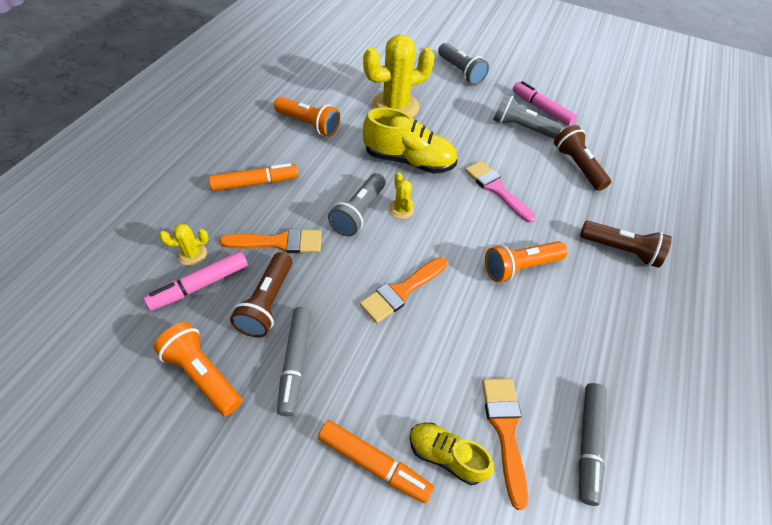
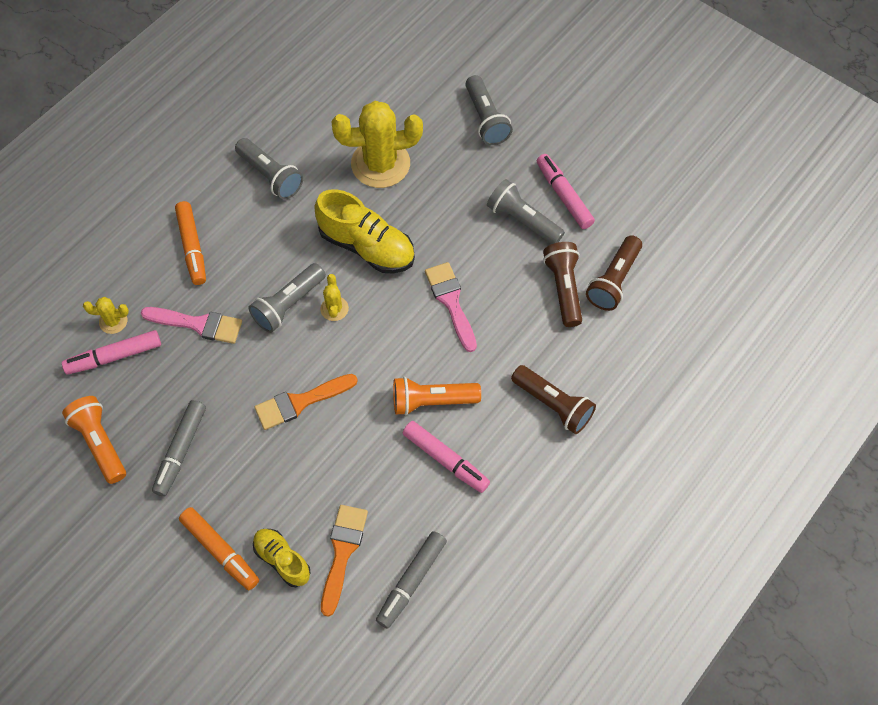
camera: 20 degrees right, 10 degrees up
orange marker [209,163,299,191] -> orange marker turned 75 degrees clockwise [175,201,206,285]
orange brush [219,228,322,253] -> pink brush [141,307,242,344]
brown flashlight [230,252,292,338] -> brown flashlight moved to [586,235,642,311]
orange flashlight [274,97,340,136] -> grey flashlight [235,138,303,200]
none -> pink marker [402,421,490,493]

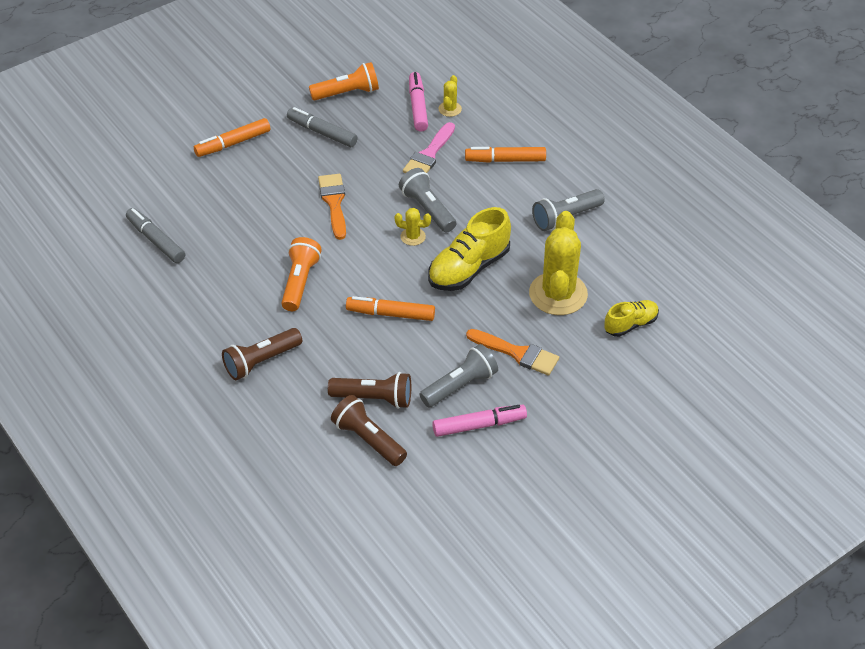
camera: 105 degrees right, 15 degrees down
yellow shoe [253,529,310,587] -> yellow shoe moved to [604,300,659,337]
orange brush [321,505,368,617] -> orange brush moved to [466,329,559,376]
pink marker [402,421,490,493] -> none
pink brush [425,262,477,352] -> orange marker [346,296,435,321]
grey flashlight [465,75,513,145] -> none

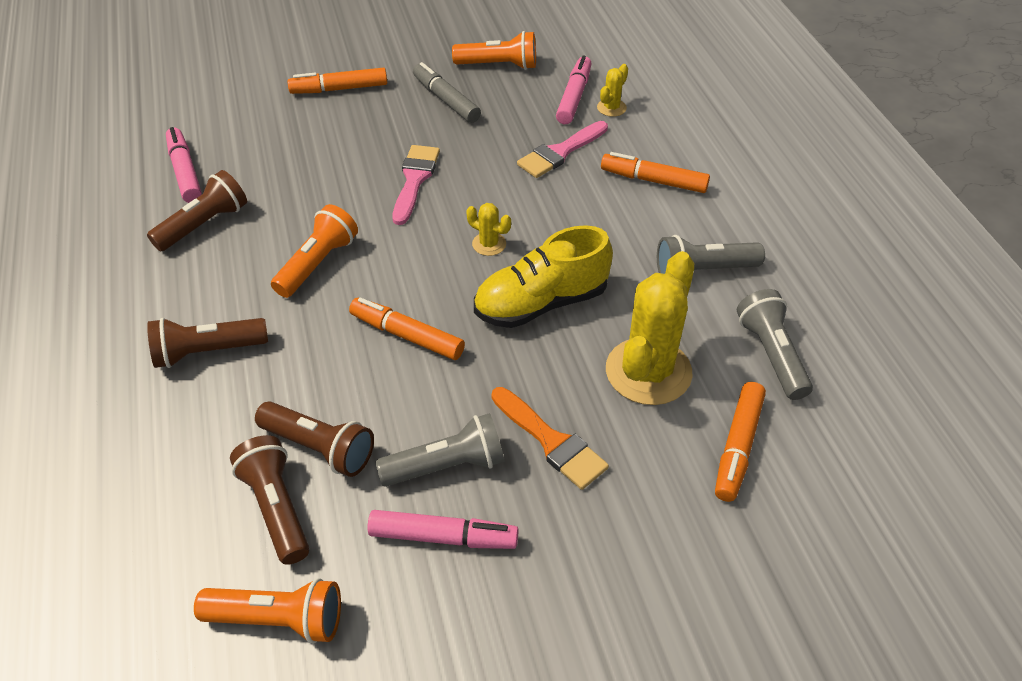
camera: 20 degrees right, 0 degrees up
grey marker [126,208,185,263] -> pink marker [166,127,202,203]
orange brush [318,174,346,240] -> pink brush [393,145,440,225]
grey flashlight [399,168,456,232] -> grey flashlight moved to [737,289,813,400]
yellow shoe [604,300,659,337] -> orange marker [715,382,766,502]
none -> brown flashlight [147,170,247,251]
none -> orange flashlight [194,578,341,644]

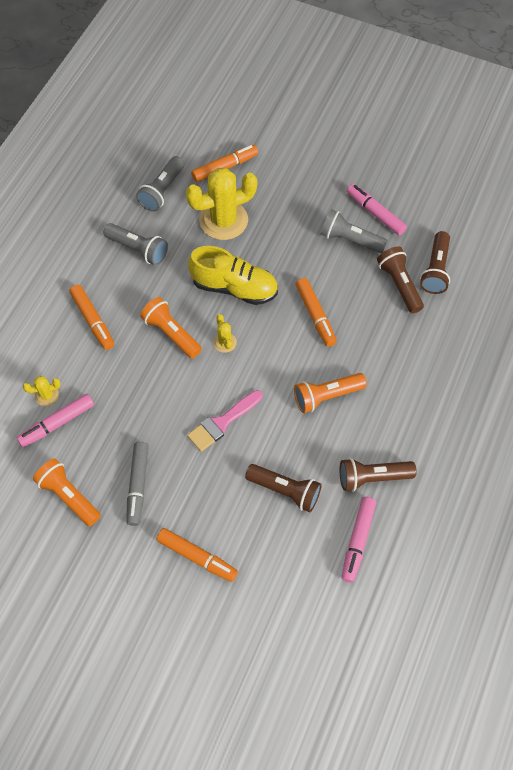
camera: 140 degrees left, 15 degrees up
brown flashlight [147,318,268,368] -> brown flashlight moved to [245,464,322,512]
orange flashlight [194,578,341,644] -> orange flashlight moved to [140,297,202,359]
orange brush [492,387,609,490] -> none
pink brush [517,121,608,178] -> none

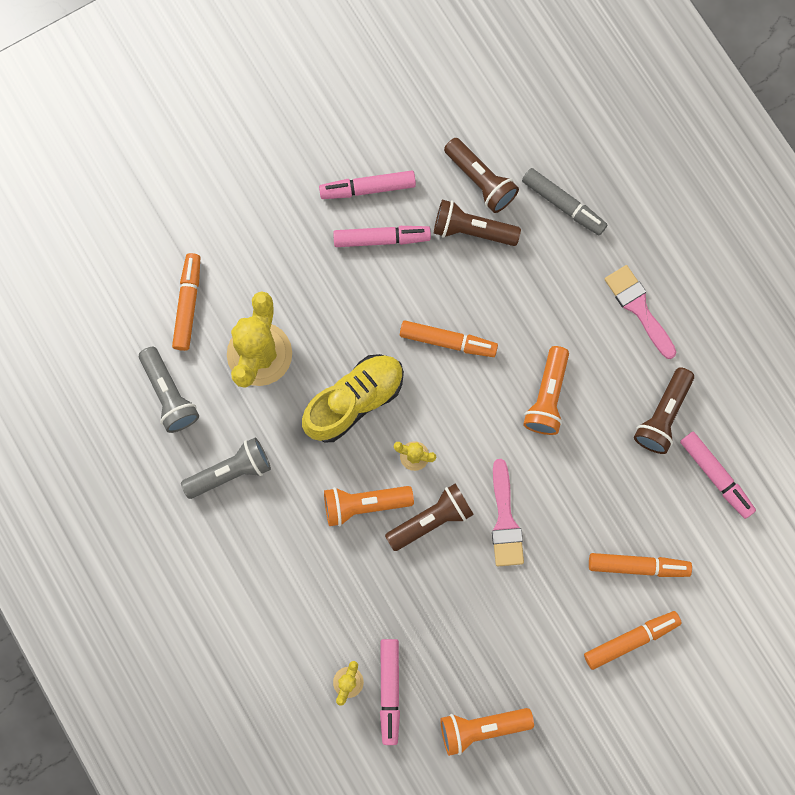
camera: 55 degrees left, 15 degrees up
orange marker [69,285,114,350] -> orange marker moved to [589,553,692,577]
grey marker [126,442,149,526] -> grey marker moved to [522,168,608,236]
brown flashlight [245,464,322,512] -> brown flashlight moved to [385,483,474,551]
grey flashlight [321,209,388,253] -> pink marker [333,226,431,247]
none -> pink brush [605,265,676,359]

